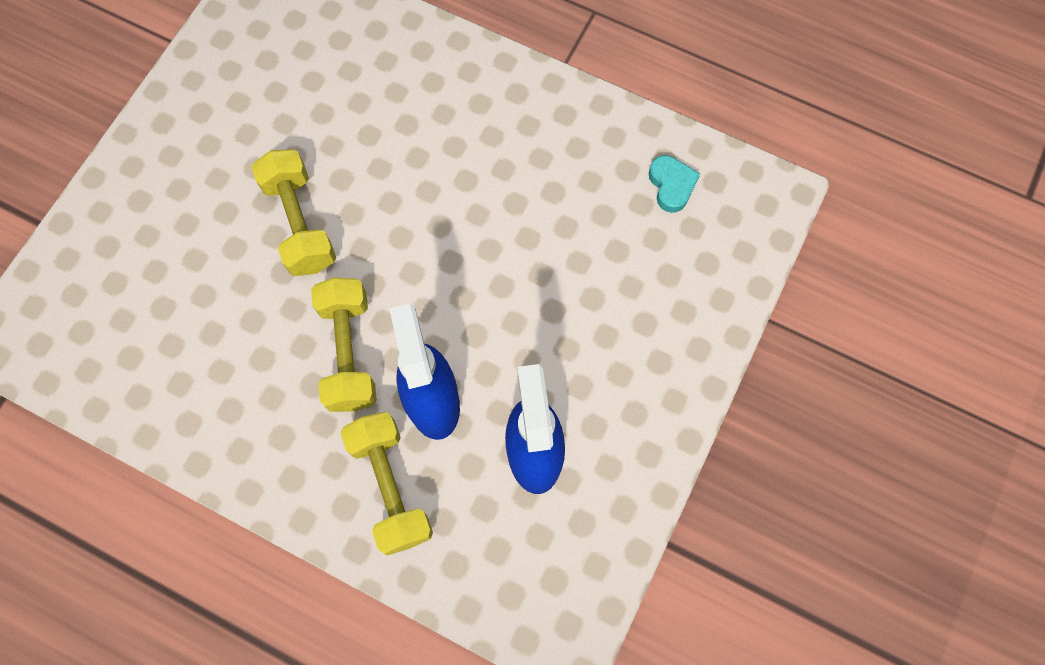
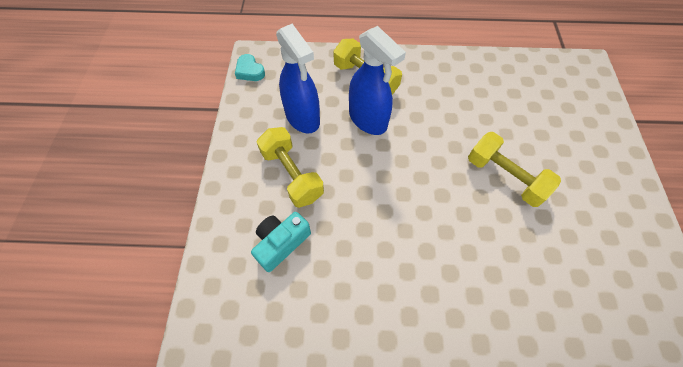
camera: 155 degrees right, 10 degrees down
yellow dumbbell [311,277,377,412] -> yellow dumbbell moved to [257,127,324,208]
turquoise heart [649,155,700,213] -> turquoise heart moved to [235,54,265,81]
none -> turquoise camera [251,212,311,272]

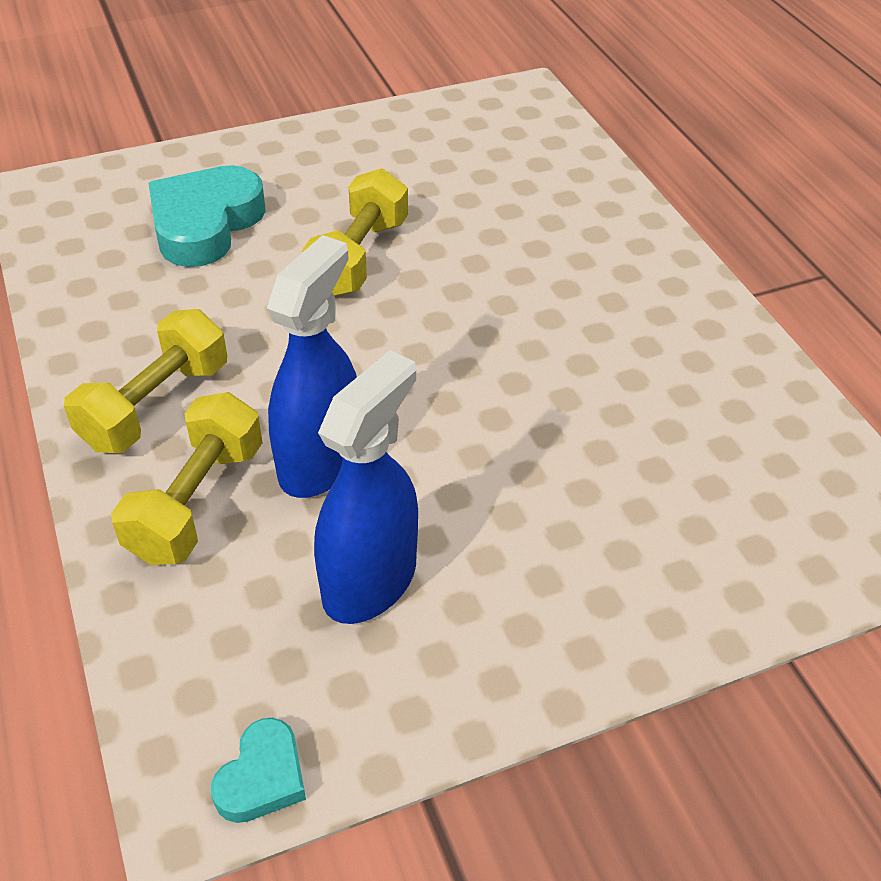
camera: 115 degrees left, 15 degrees down
turquoise camera [251,212,311,272] -> none
yellow dumbbell [257,127,324,208] -> yellow dumbbell moved to [64,309,227,453]
none -> turquoise heart [148,165,266,267]

